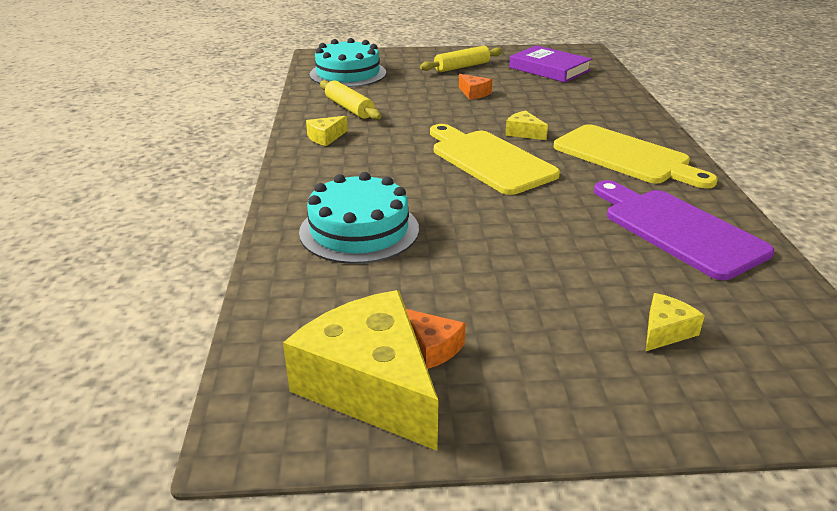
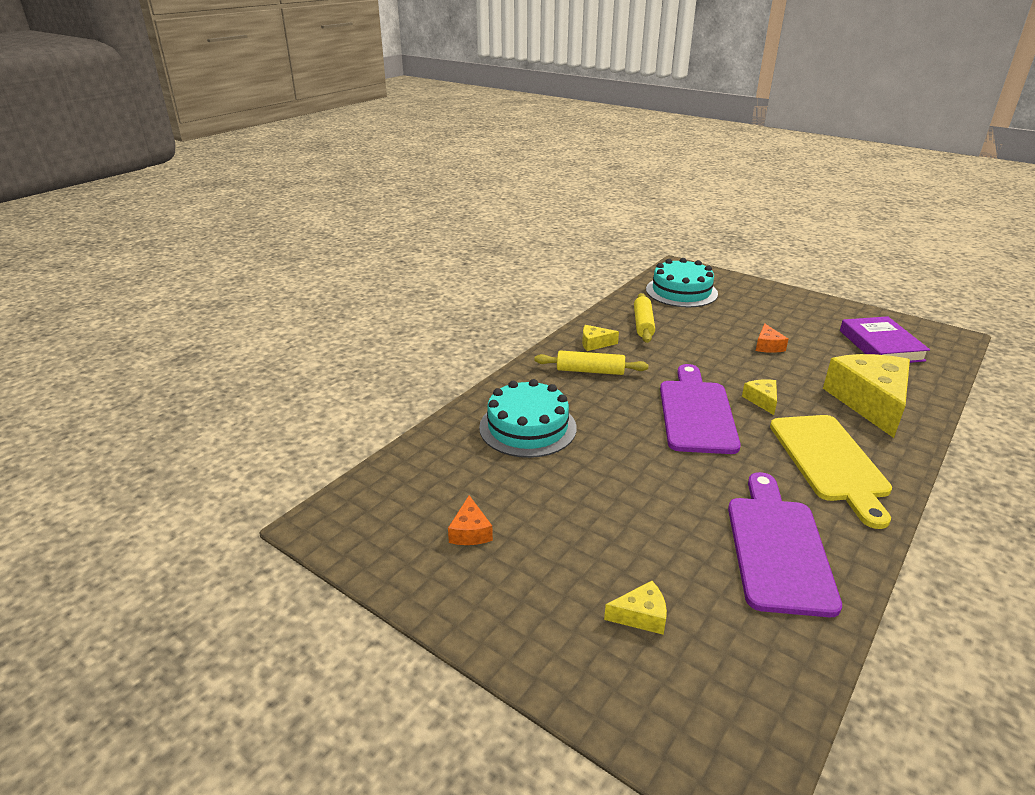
camera: 40 degrees right, 0 degrees up
yellow cheese [283,290,439,451] -> yellow cheese moved to [823,354,910,438]
yellow rolling pin [420,46,503,72] -> yellow rolling pin moved to [534,350,648,375]
yellow cutting board [430,124,560,195] -> purple cutting board [660,364,741,454]

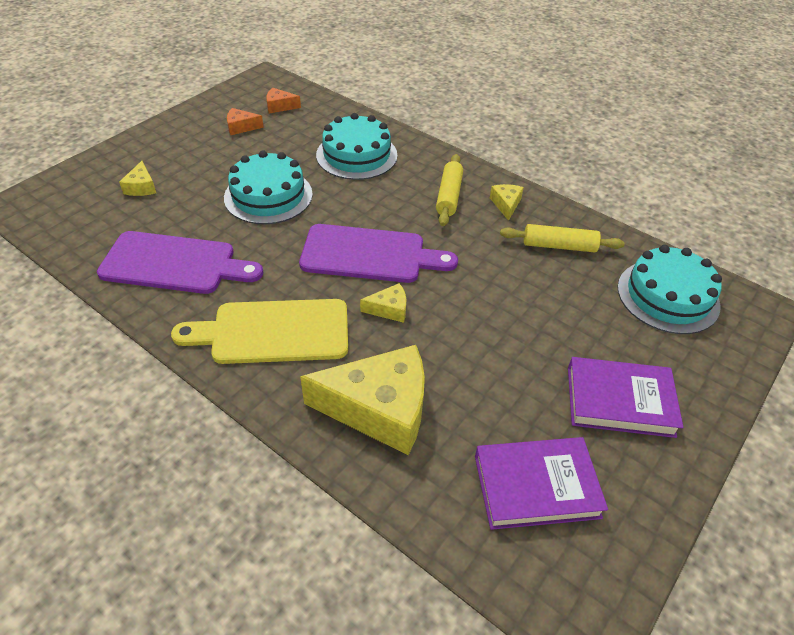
camera: 90 degrees right, 15 degrees up
orange cheese [756,323,789,353] -> orange cheese moved to [266,87,301,113]
none -> turquoise cake [224,150,313,224]
none -> purple book [568,357,683,438]

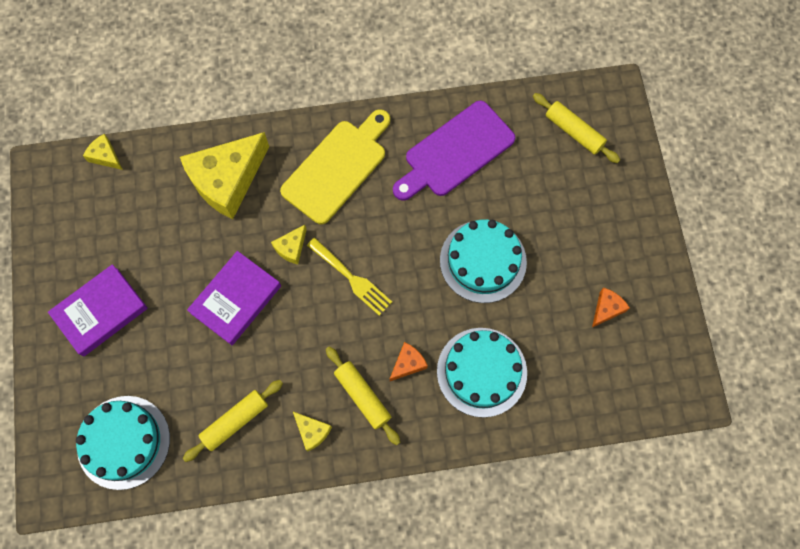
camera: 135 degrees right, 25 degrees up
yellow cheese [119,161,156,196] -> yellow cheese moved to [83,134,123,170]
orange cheese [266,87,301,113] -> orange cheese moved to [390,342,428,381]
purple cutting board [299,224,458,283] -> yellow fork [307,238,392,316]
purple book [475,437,608,530] -> purple book moved to [187,251,281,345]
none -> yellow rolling pin [533,93,620,163]

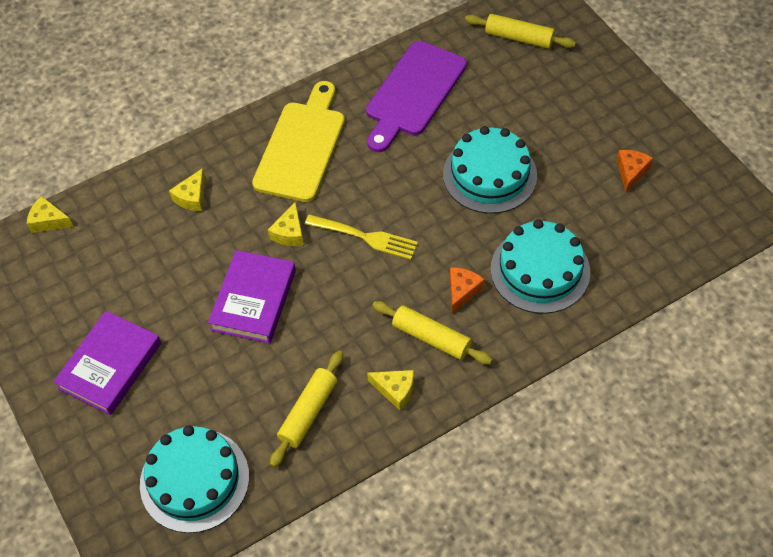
camera: 20 degrees left, 15 degrees down
yellow cheese [180,132,269,219] -> yellow cheese [169,168,205,211], size x0.44

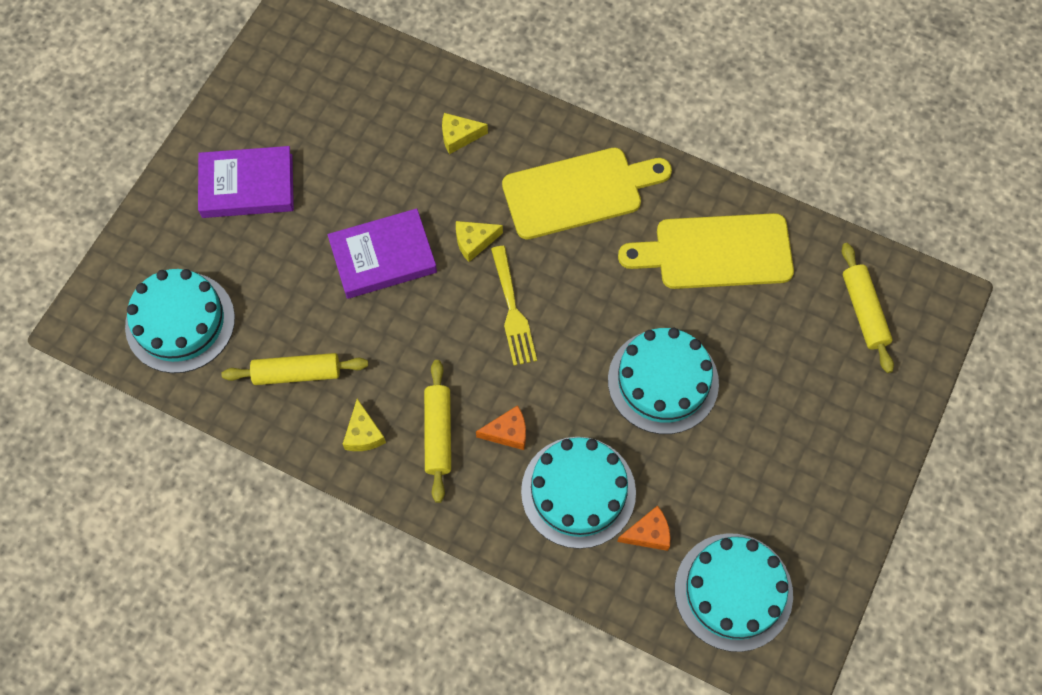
camera: 55 degrees right, 10 degrees up
yellow cheese [27,196,73,233] -> none
purple cutting board [366,41,467,152] -> yellow cutting board [618,213,794,289]
orange cheese [617,150,653,192] -> orange cheese moved to [617,505,670,551]
none -> turquoise cake [675,533,793,652]

